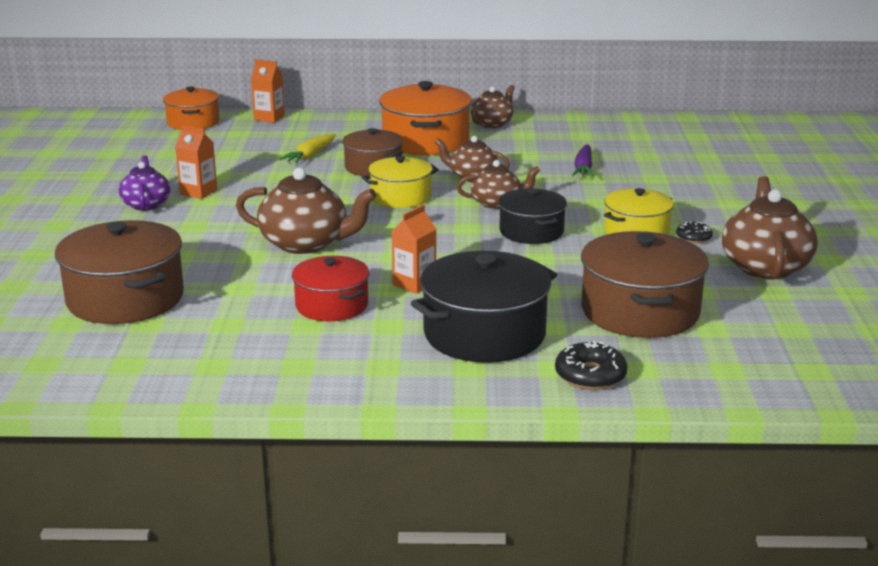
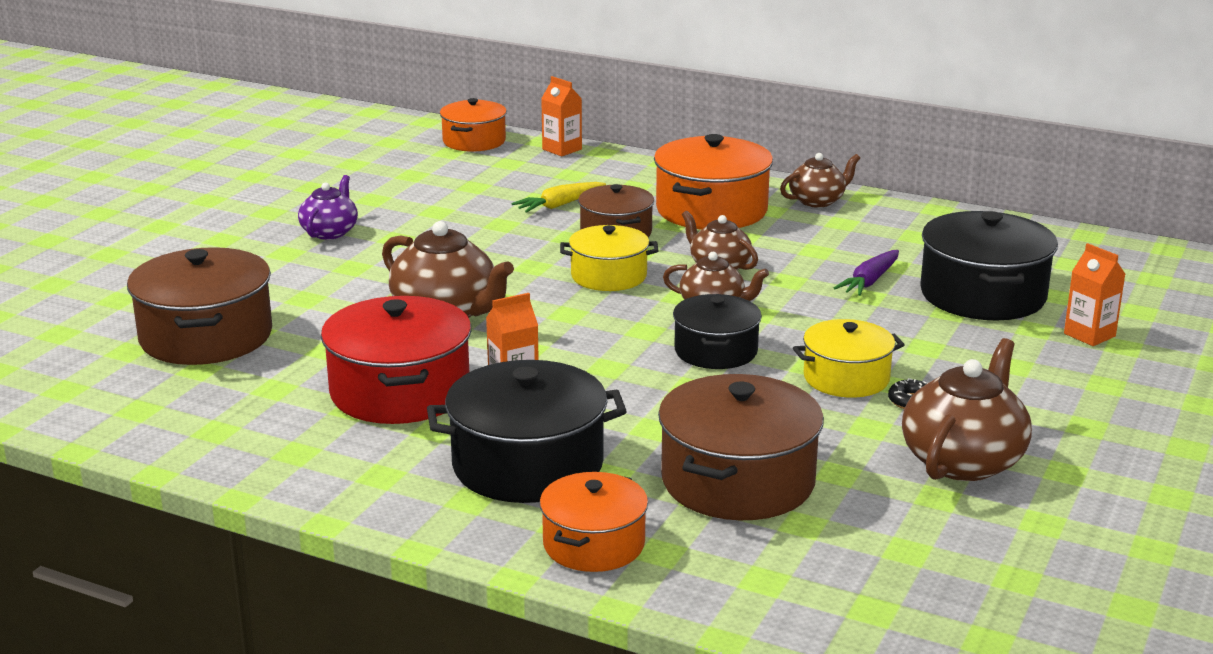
camera: 25 degrees right, 0 degrees up
orange carton [175,125,217,199] -> orange carton moved to [1064,243,1126,346]
red pot [292,256,369,321] -> red pot [321,296,471,424], size x1.60
black donut [555,341,628,390] -> orange pot [540,472,648,572]
none -> black pot [920,211,1058,320]

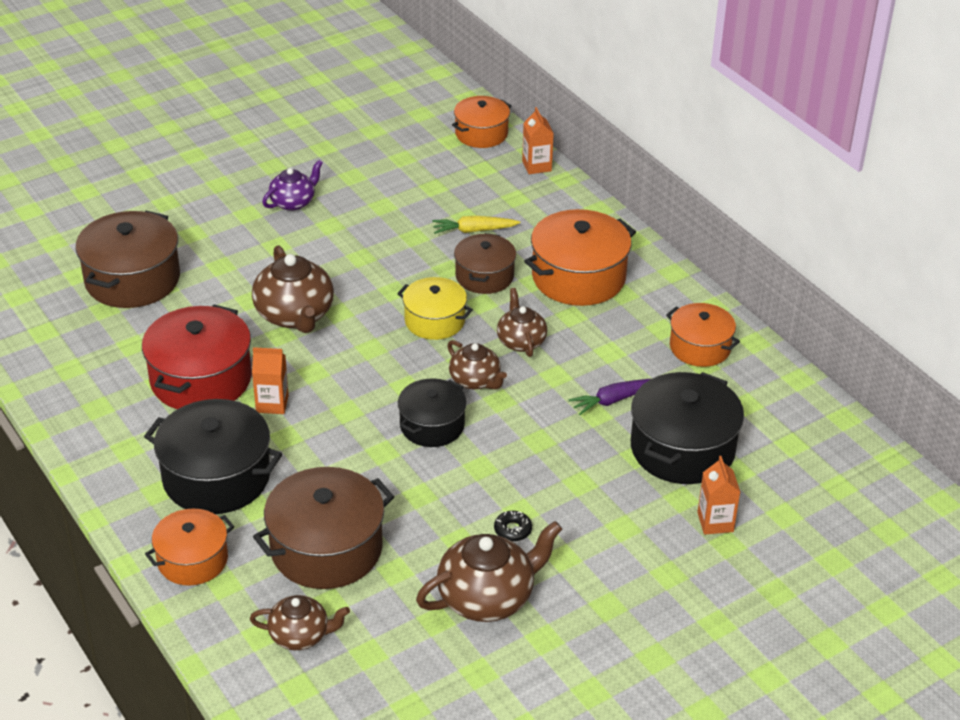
camera: 30 degrees right, 15 degrees up
brown teapot [780,153,860,208] -> brown teapot moved to [250,595,350,650]
yellow pot [793,319,905,398] -> none
none -> orange pot [666,303,740,367]

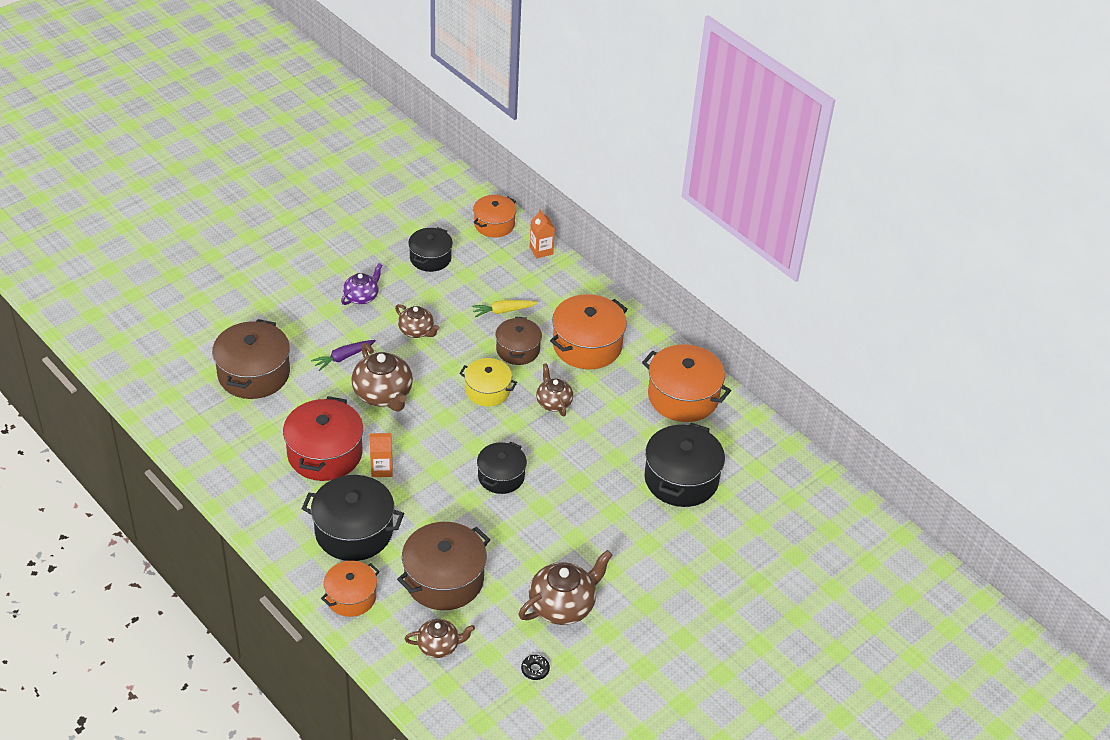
camera: 10 degrees left, 5 degrees up
brown teapot [447,340,507,389] -> brown teapot moved to [395,304,440,338]
black donut [494,511,532,541] -> black donut moved to [521,655,550,680]
purple carrot [569,379,650,415] -> purple carrot moved to [311,340,376,371]
orange pot [666,303,740,367] -> orange pot [642,344,731,422], size x1.60
orange carton [697,456,740,535] -> none
none -> black pot [408,227,453,272]

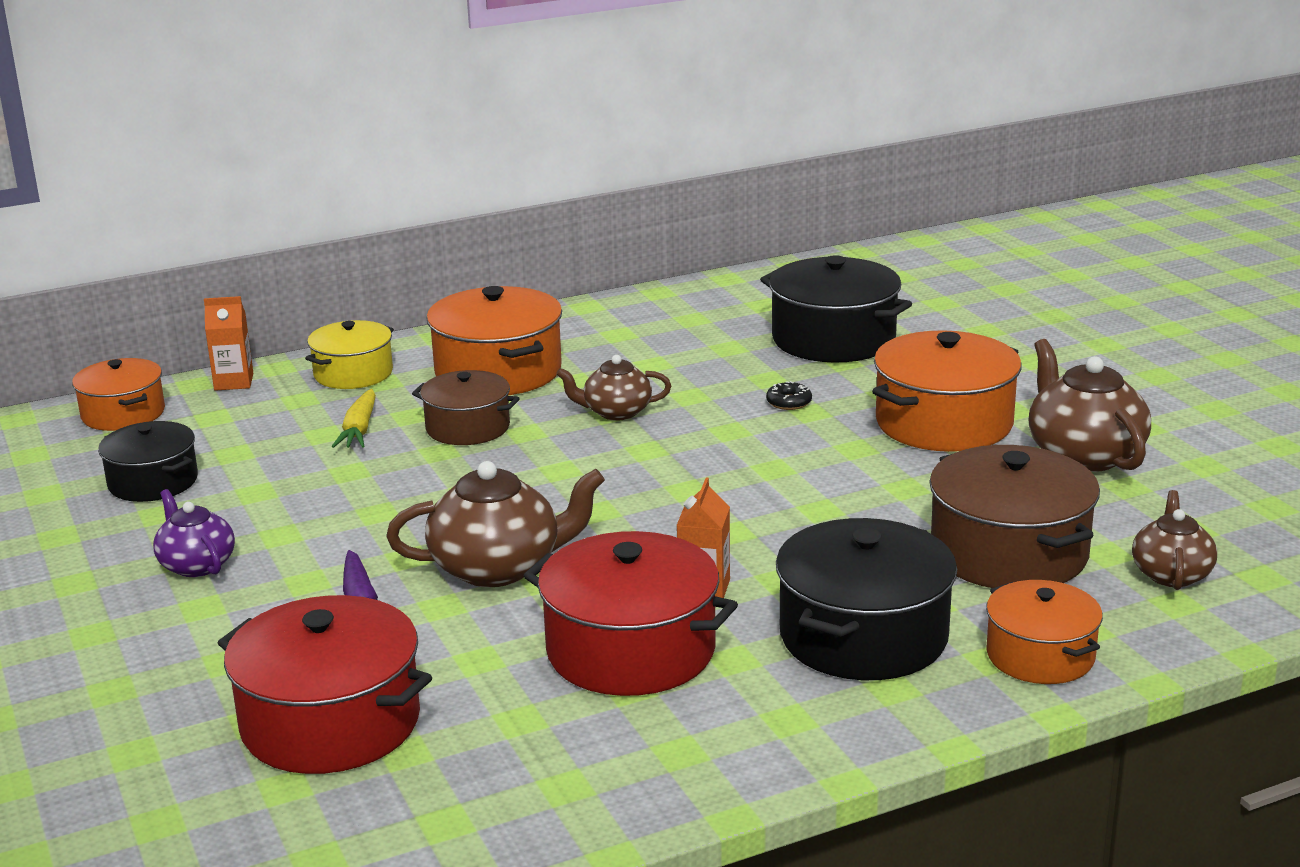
camera: 70 degrees left, 20 degrees down
brown pot [212,319,290,399] -> red pot [218,595,432,774]
brown teapot [395,304,440,338] -> none
yellow pot [459,358,517,406] -> yellow pot moved to [305,320,394,389]
black pot [477,442,527,494] -> none
black donut [521,655,550,680] -> black donut moved to [766,381,812,410]
orange pot [642,344,731,422] -> orange pot moved to [872,330,1021,452]

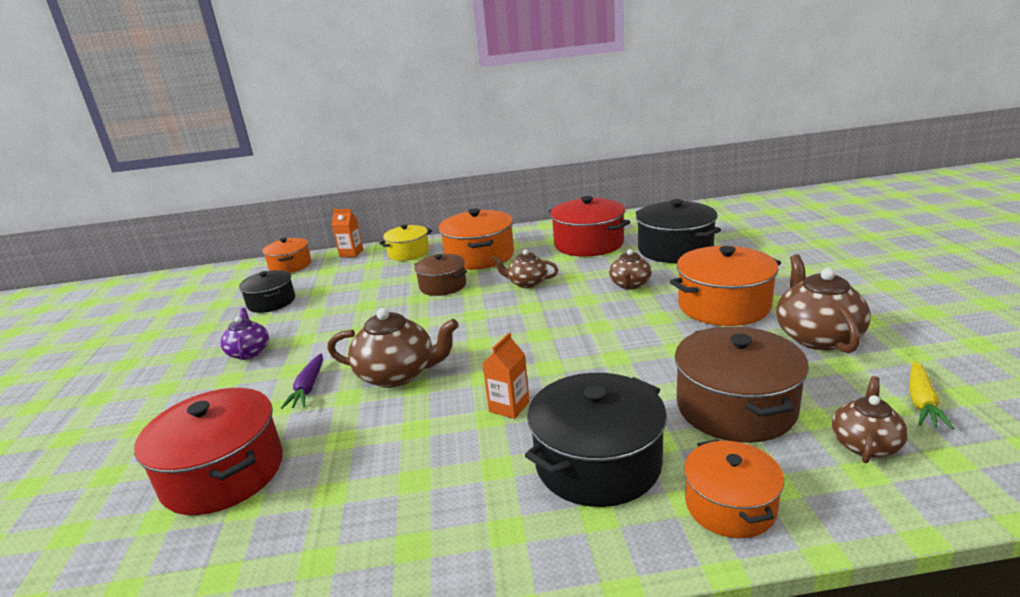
camera: 20 degrees right, 0 degrees up
yellow carrot [331,389,376,448] -> yellow carrot moved to [909,360,954,429]
red pot [524,531,738,696] -> red pot moved to [548,196,630,257]
black donut [766,381,812,410] -> brown teapot [609,249,652,290]

